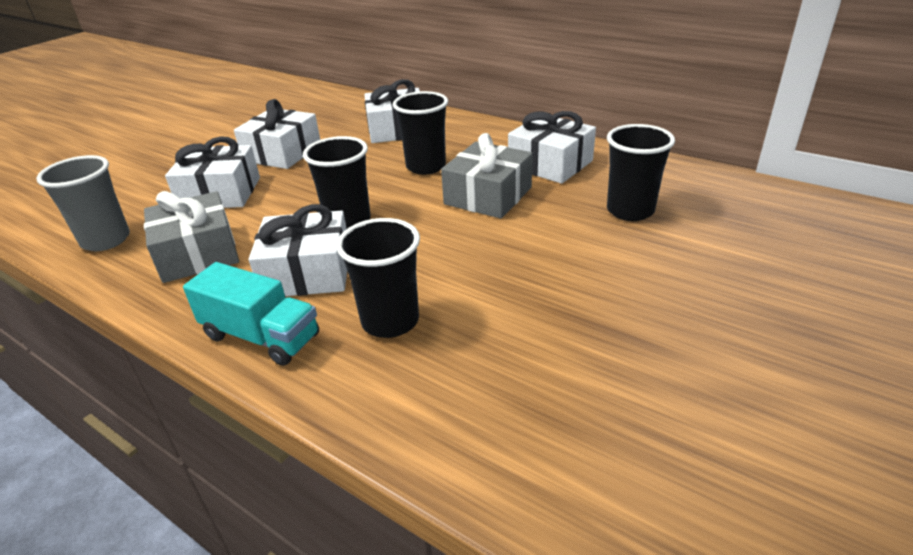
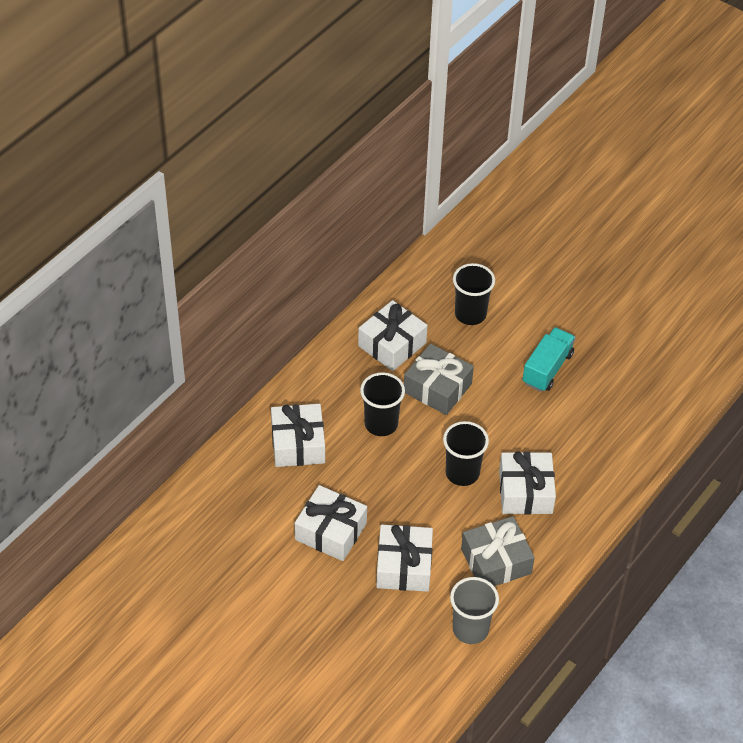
camera: 90 degrees left, 15 degrees up
turquoise truck [183,262,319,366] -> turquoise truck moved to [523,327,575,392]
black cup [336,218,420,338] -> none

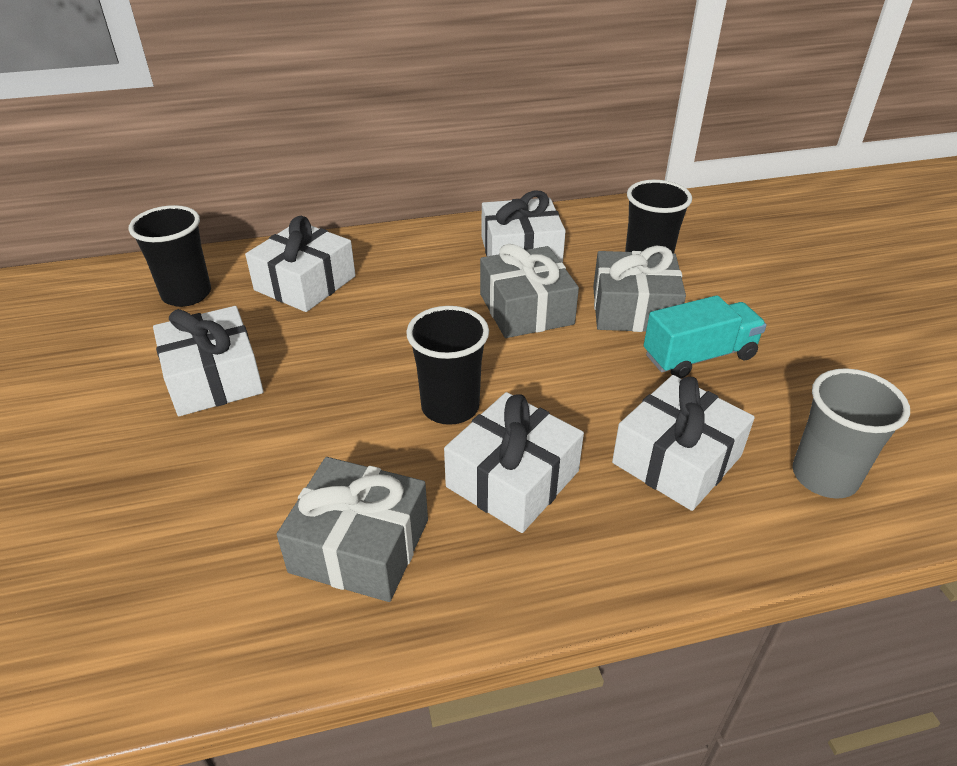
camera: 40 degrees right, 10 degrees down
black cup [360,372,405,436] -> black cup moved to [129,205,211,307]
white gift [376,525,433,592] -> white gift moved to [612,375,755,511]
grey cup [450,577,499,644] -> grey cup moved to [792,368,910,499]
none -> grey gift [593,246,686,332]

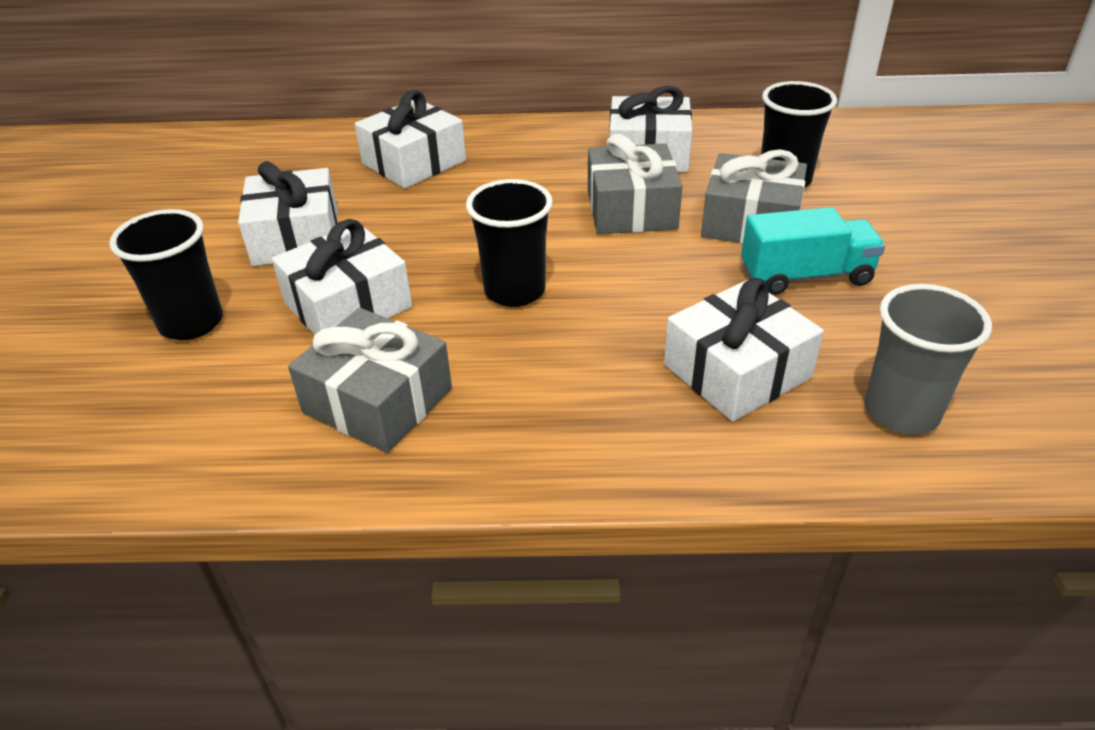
camera: 15 degrees right, 0 degrees up
black cup [129,205,211,307] -> black cup moved to [109,209,223,340]
white gift [444,392,584,533] -> white gift moved to [272,219,412,335]

